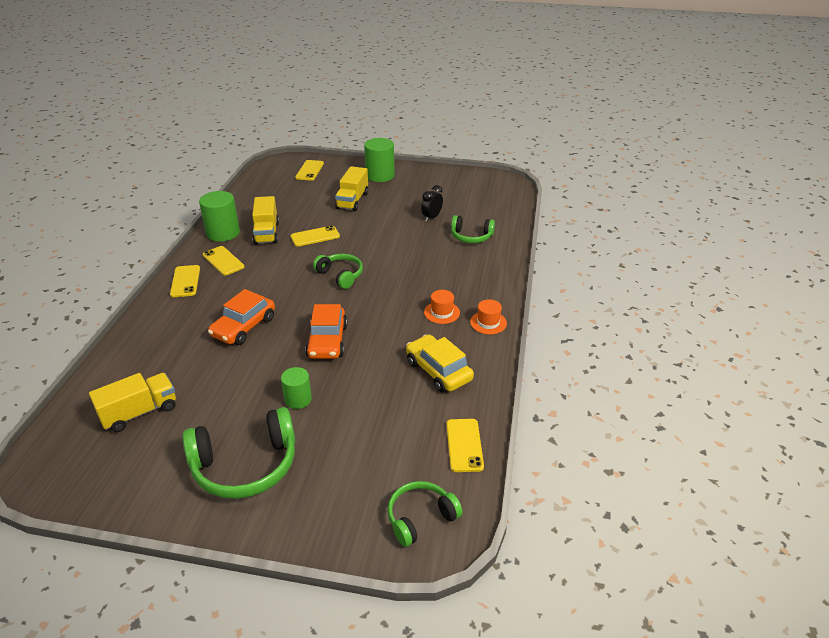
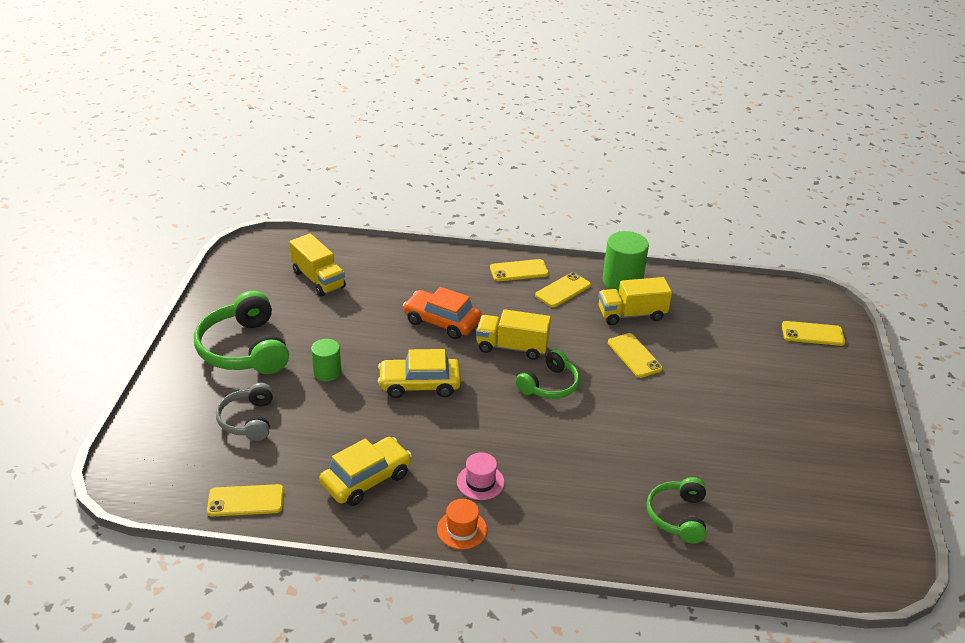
camera: 85 degrees right, 0 degrees up
orange car [305,304,348,359] -> yellow car [378,349,461,398]
yellow truck [335,166,368,211] -> yellow truck moved to [476,309,551,360]
green cylinder [364,138,395,182] -> none
green headphones [387,481,463,547] -> none
black clock [421,185,443,222] -> none
orange hat [424,290,460,324] -> pink hat [457,452,505,500]
none -> grey headphones [216,383,273,441]

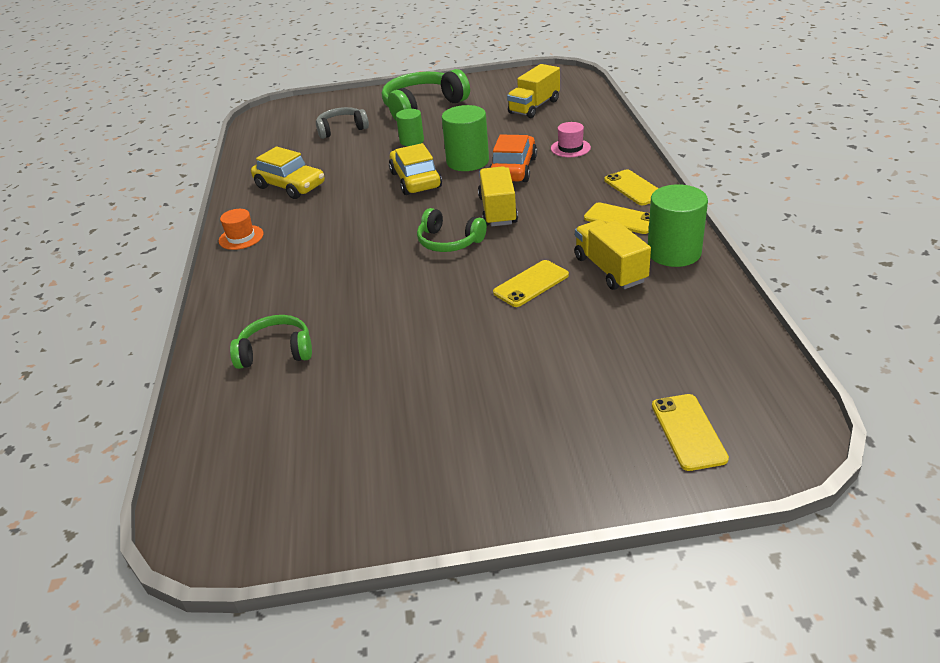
camera: 80 degrees right, 0 degrees up
yellow phone [207,484,284,517] -> none
pink hat [457,452,505,500] -> pink hat moved to [551,122,591,157]
none -> green cylinder [442,105,489,171]

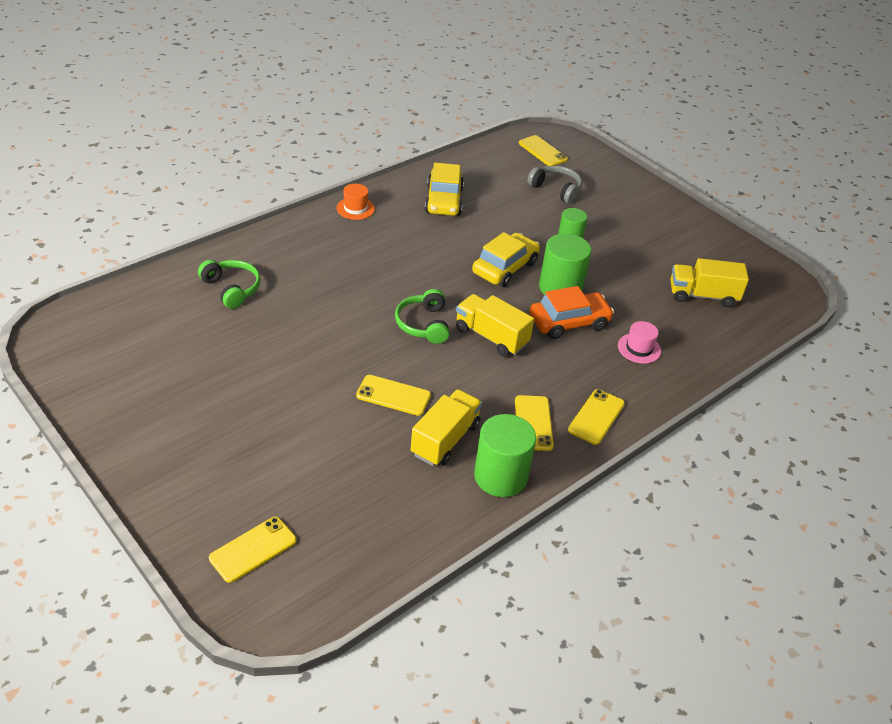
camera: 50 degrees right, 5 degrees up
green headphones [382,69,470,121] -> none
yellow truck [478,166,518,226] -> yellow truck turned 105 degrees counterclockwise [456,294,534,357]
none -> yellow phone [519,135,568,166]

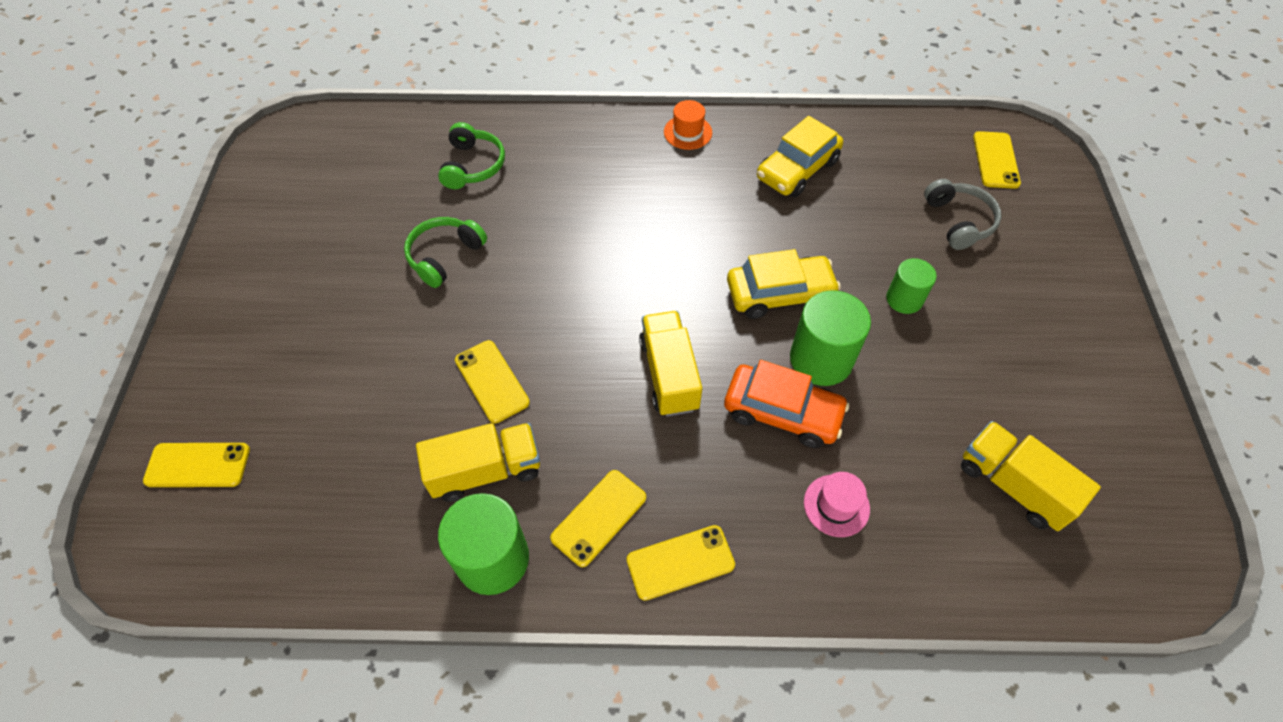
camera: 45 degrees right, 15 degrees up
green headphones [395,289,449,344] -> green headphones moved to [404,217,487,288]

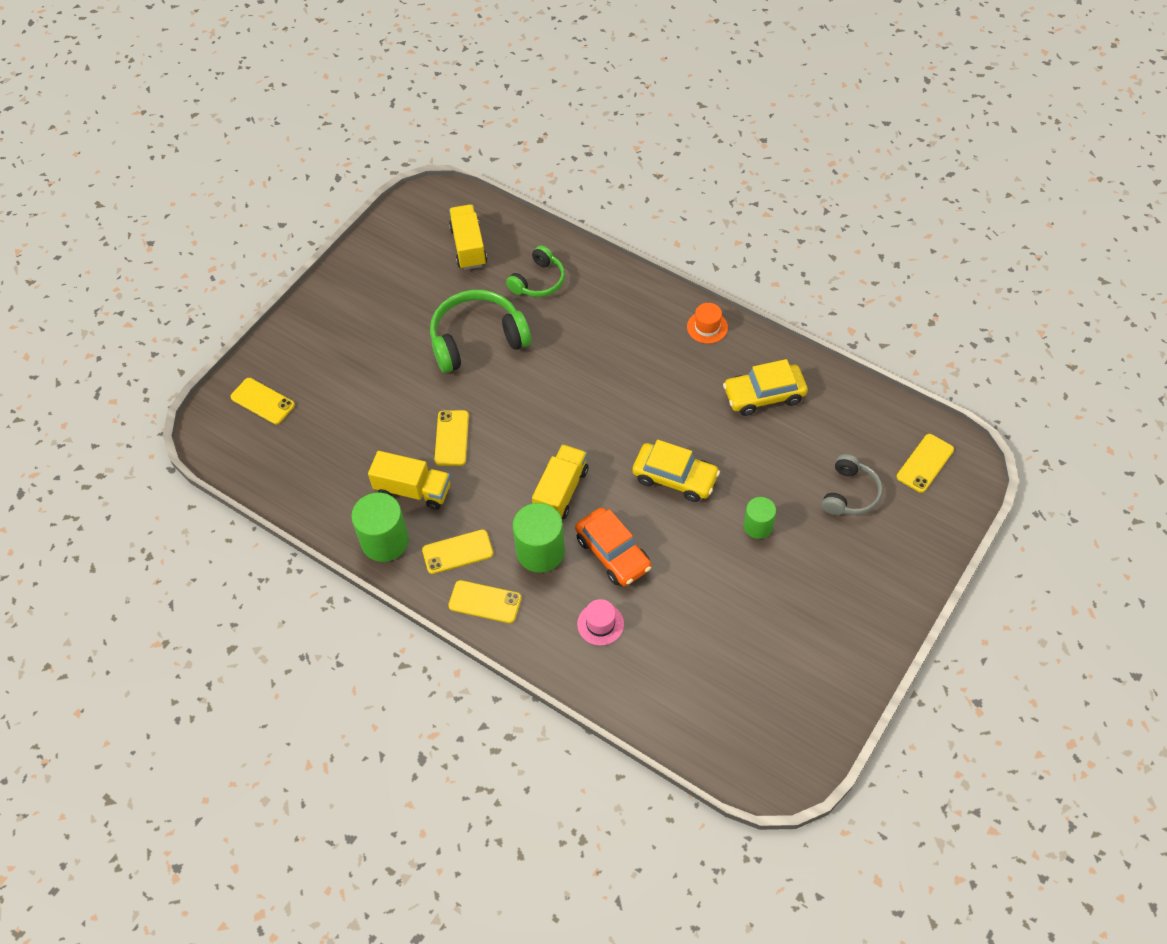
camera: 35 degrees right, 0 degrees up
green headphones [404,217,487,288] -> green headphones [430,290,531,373], size x1.67
green cylinder [790,290,871,386] -> green cylinder moved to [513,503,565,573]
yellow truck [961,421,1101,531] -> yellow truck moved to [449,204,487,270]

